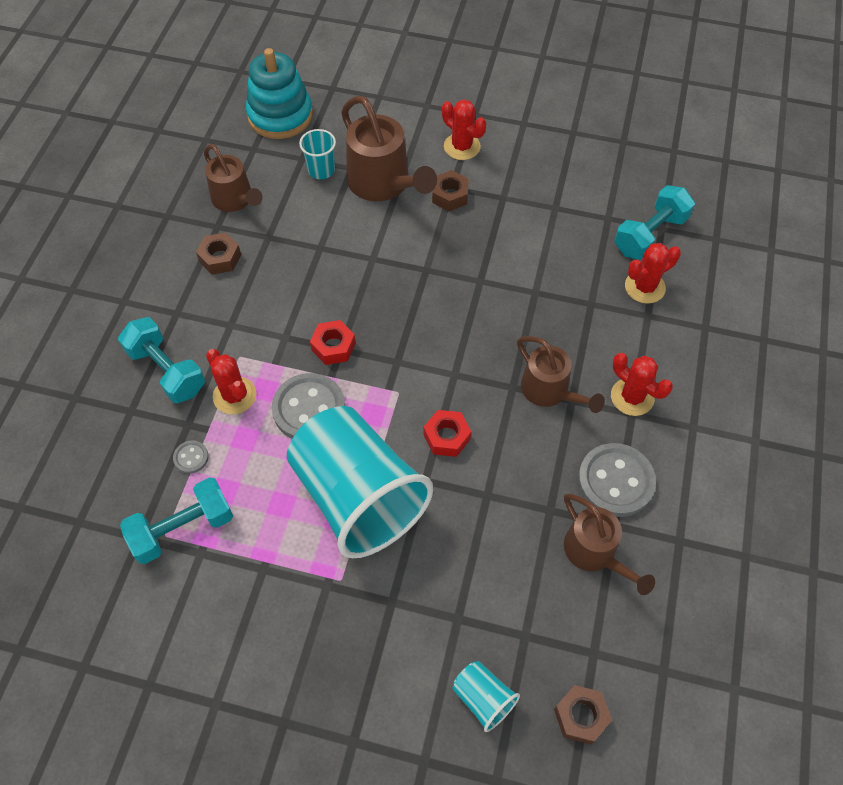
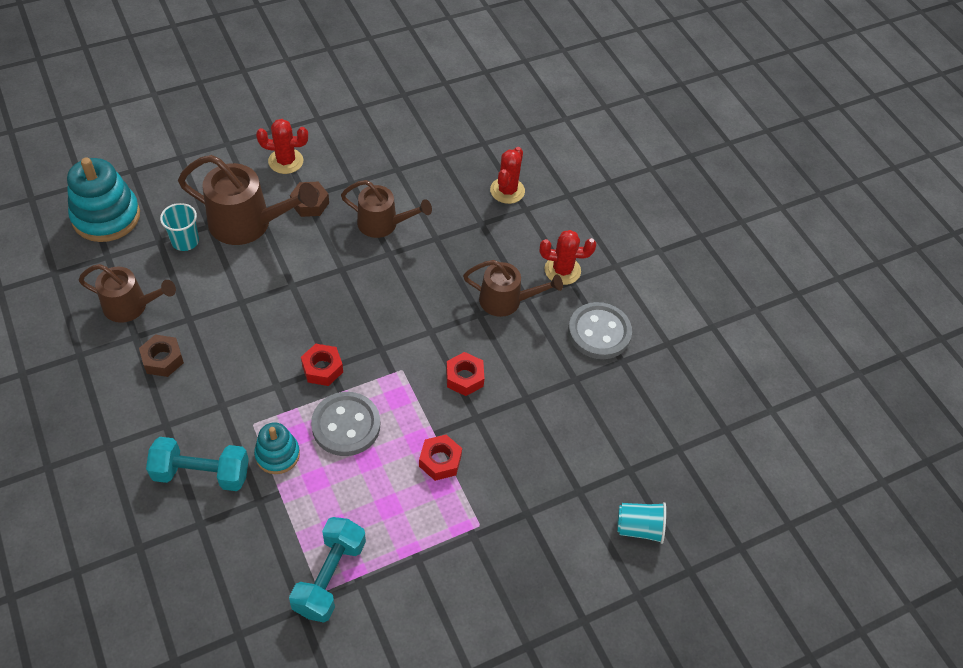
camera: 45 degrees left, 5 degrees down
grey button [173,440,209,474] -> none
red cactus [206,349,257,414] -> turquoise stacking toy [254,422,300,474]
turquoise cup [287,406,433,558] -> red nut [419,435,462,481]
brown nut [554,685,612,744] -> none
brown watering can [564,494,655,595] -> brown watering can moved to [341,180,432,238]
turquoise dumbbell [615,185,695,260] -> none

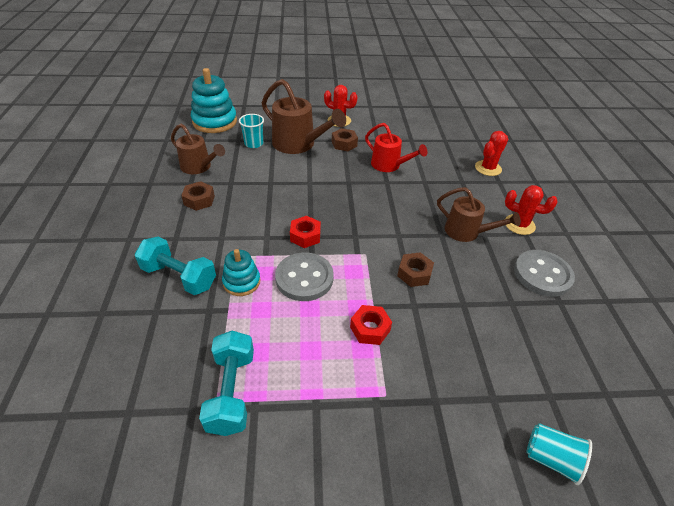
camera: 25 degrees right, 10 degrees down
turquoise dumbbell [289,517,366,623] -> turquoise dumbbell turned 45 degrees counterclockwise [199,331,254,436]
brown watering can [341,180,432,238] -> red watering can [365,123,428,172]
red nut [446,352,485,396] -> brown nut [397,252,434,287]

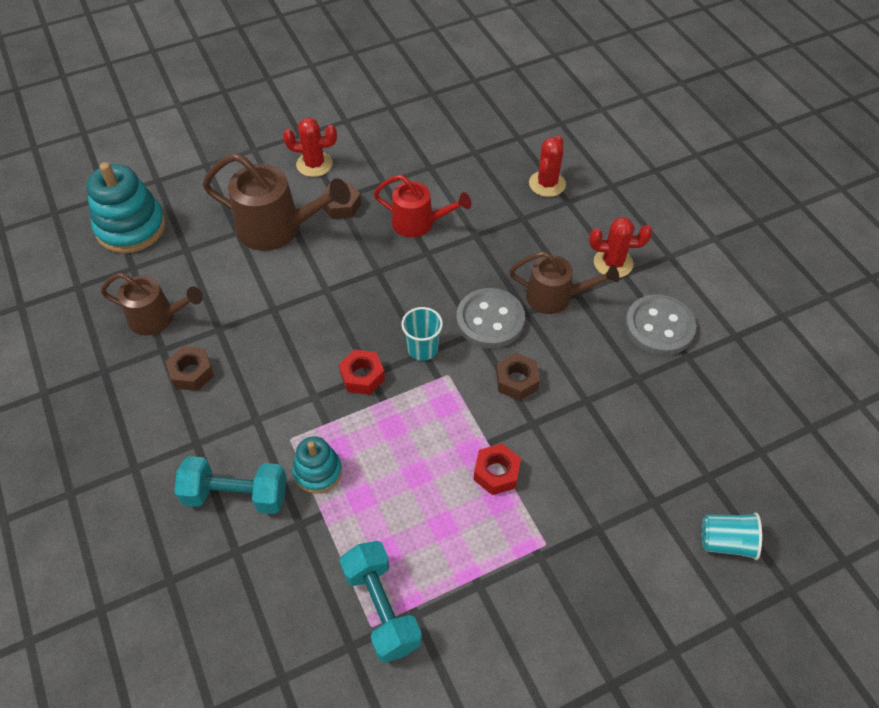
camera: 20 degrees left, 10 degrees up
turquoise cup [239,114,264,148] -> turquoise cup moved to [401,307,443,361]
grey button [275,252,334,301] -> grey button moved to [456,288,525,348]

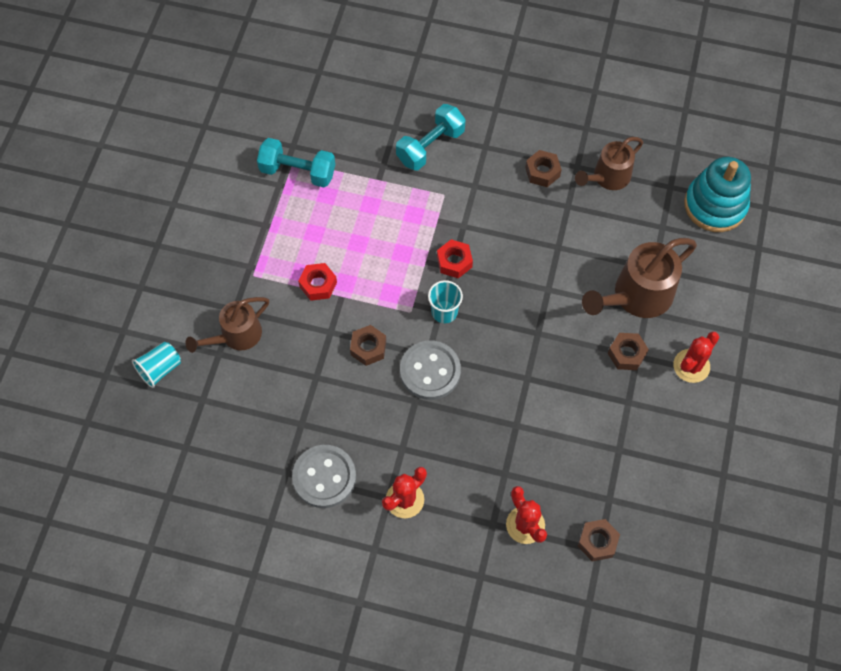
camera: 130 degrees right, 10 degrees up
turquoise stacking toy [293,436,342,494] -> none
red watering can [374,175,471,237] -> none
brown watering can [509,251,619,314] -> brown watering can moved to [186,297,269,353]
none -> brown nut [578,519,620,561]

